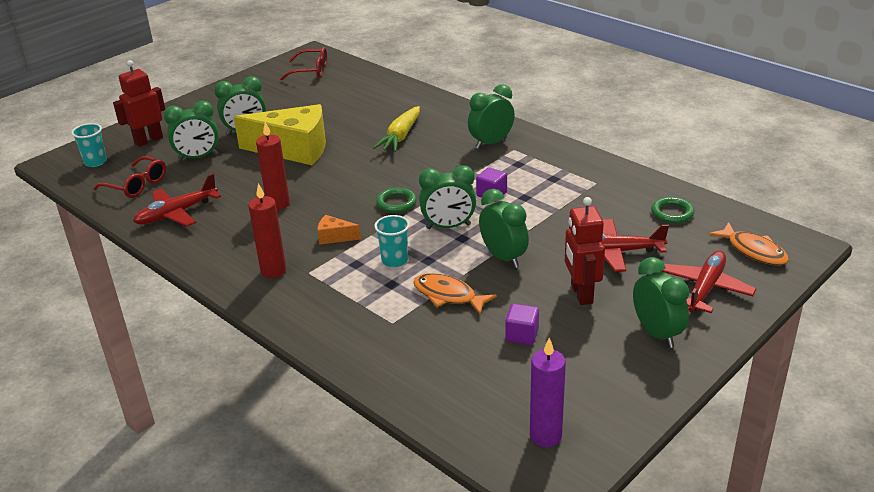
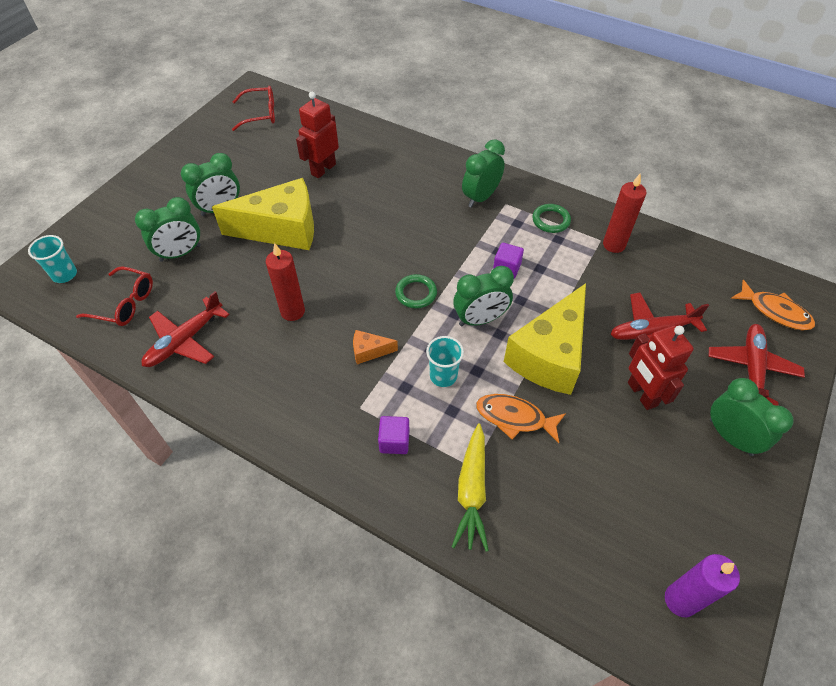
camera: 15 degrees left, 20 degrees up
red robot [113,60,165,147] -> red robot moved to [296,92,339,178]
red candle [249,183,286,278] -> red candle moved to [603,174,646,253]
yellow carrot [373,106,420,152] -> yellow carrot moved to [452,423,489,552]
green clock [479,189,529,268] -> yellow cheese [504,283,586,395]
purple cube [505,304,539,345] -> purple cube moved to [378,416,409,454]
green ring [651,197,694,224] -> green ring moved to [532,204,571,233]

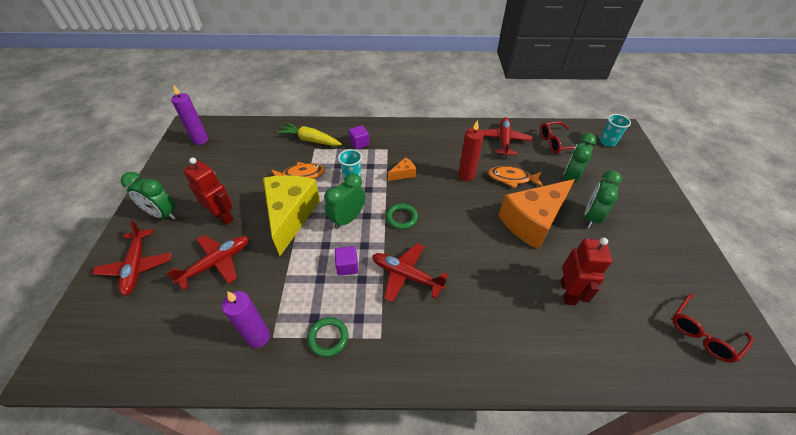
camera: 150 degrees right, 5 degrees down
yellow cheese [212,178,314,250] -> orange cheese [498,179,575,250]
yellow carrot [452,423,489,552] -> yellow carrot turned 45 degrees counterclockwise [276,123,342,146]
green clock [462,139,505,208] -> none
red candle [603,174,646,253] -> purple candle [222,291,270,348]
orange fish [731,280,815,330] -> orange fish moved to [488,166,543,188]
none -> red plane [372,243,448,302]

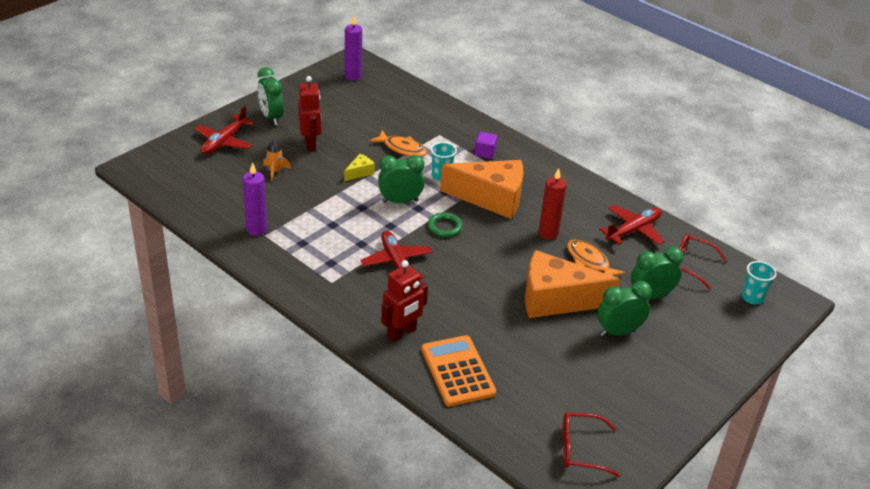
camera: 40 degrees right, 10 degrees down
red plane [166,235,249,290] -> orange rocket [263,140,291,181]
yellow cheese [263,175,320,256] -> yellow cheese [344,154,375,181], size x0.41
yellow carrot [276,123,342,146] -> none
green ring [307,317,348,357] -> none
purple cube [335,246,358,276] -> none
orange cheese [388,157,416,181] -> orange cheese [440,160,523,219], size x2.43
red robot [561,238,612,306] -> red robot moved to [381,260,428,342]
none -> orange calculator [421,335,496,406]

